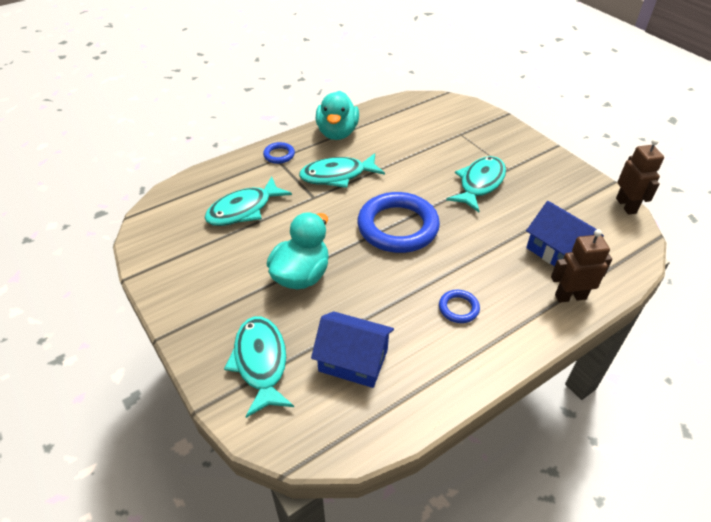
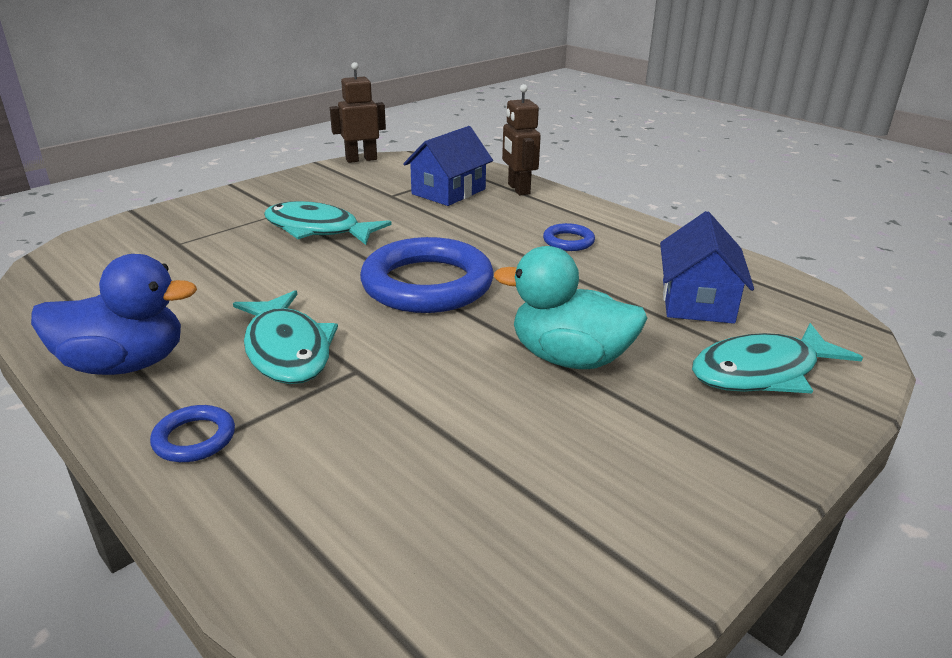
camera: 100 degrees left, 15 degrees down
turquoise fish [204,177,292,226] -> none
turquoise duck [316,91,359,140] -> blue duck [31,254,197,375]

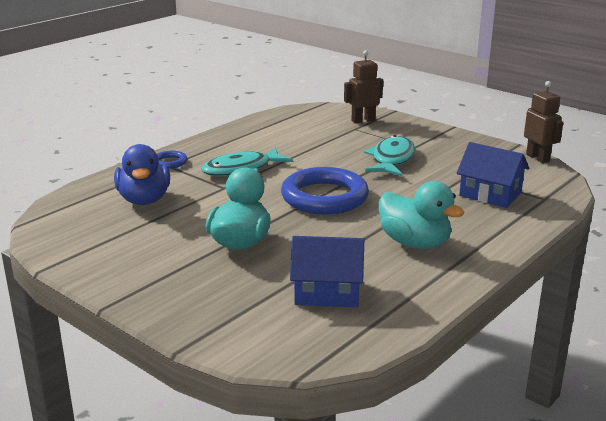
camera: 85 degrees right, 5 degrees down
blue duck [31,254,197,375] -> blue duck moved to [114,144,170,205]
brown robot [502,84,541,195] -> brown robot moved to [344,50,383,124]
blue ring [543,223,595,251] -> turquoise duck [379,181,465,249]
turquoise fish [692,323,863,393] -> none

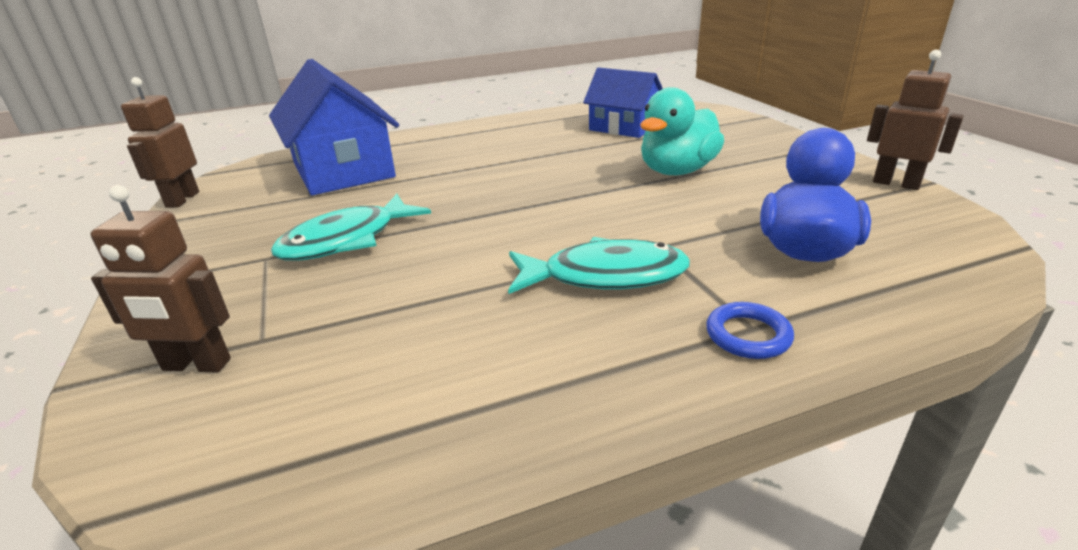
camera: 150 degrees left, 5 degrees up
blue ring [281,167,369,214] -> none
turquoise duck [379,181,465,249] -> none
blue house [456,142,529,208] -> blue house [269,59,399,196], size x1.57
none -> brown robot [867,50,964,190]

